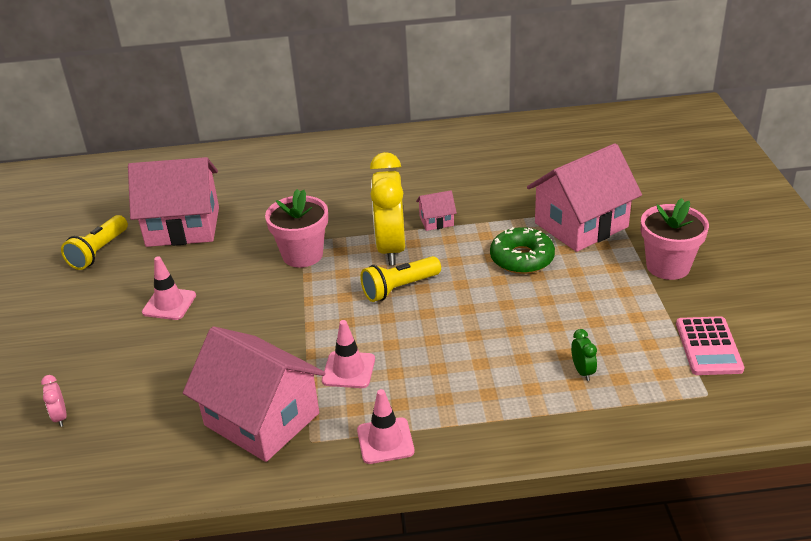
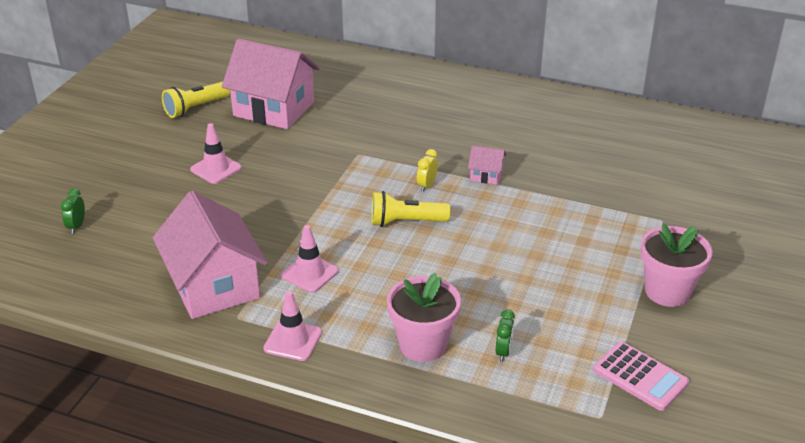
camera: 25 degrees right, 0 degrees up
pink clock [41,375,67,427] -> green clock [61,188,85,234]
pink flower pot [265,189,328,268] -> pink flower pot moved to [387,273,461,362]
yellow clock [370,152,405,265] -> yellow clock [417,149,438,192], size x0.40
green donut [490,227,555,274] -> none
pink house [527,143,642,252] -> none
pink calculator [676,316,744,375] -> pink calculator turned 75 degrees counterclockwise [593,342,689,411]

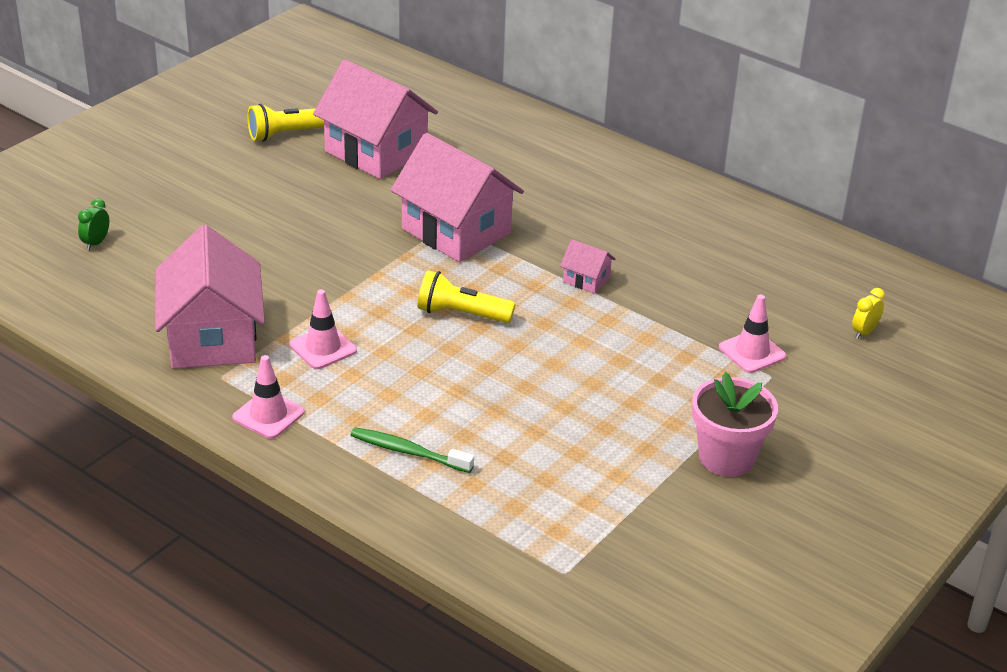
camera: 15 degrees right, 0 degrees up
pink traffic cone [190,123,242,184] -> pink traffic cone moved to [719,295,786,373]
pink flower pot [387,273,461,362] -> green toothbrush [351,427,474,473]
yellow clock [417,149,438,192] -> yellow clock moved to [852,288,885,339]
green clock [496,310,515,362] -> none
pink calculator [593,342,689,411] -> none
none -> pink house [391,133,524,262]

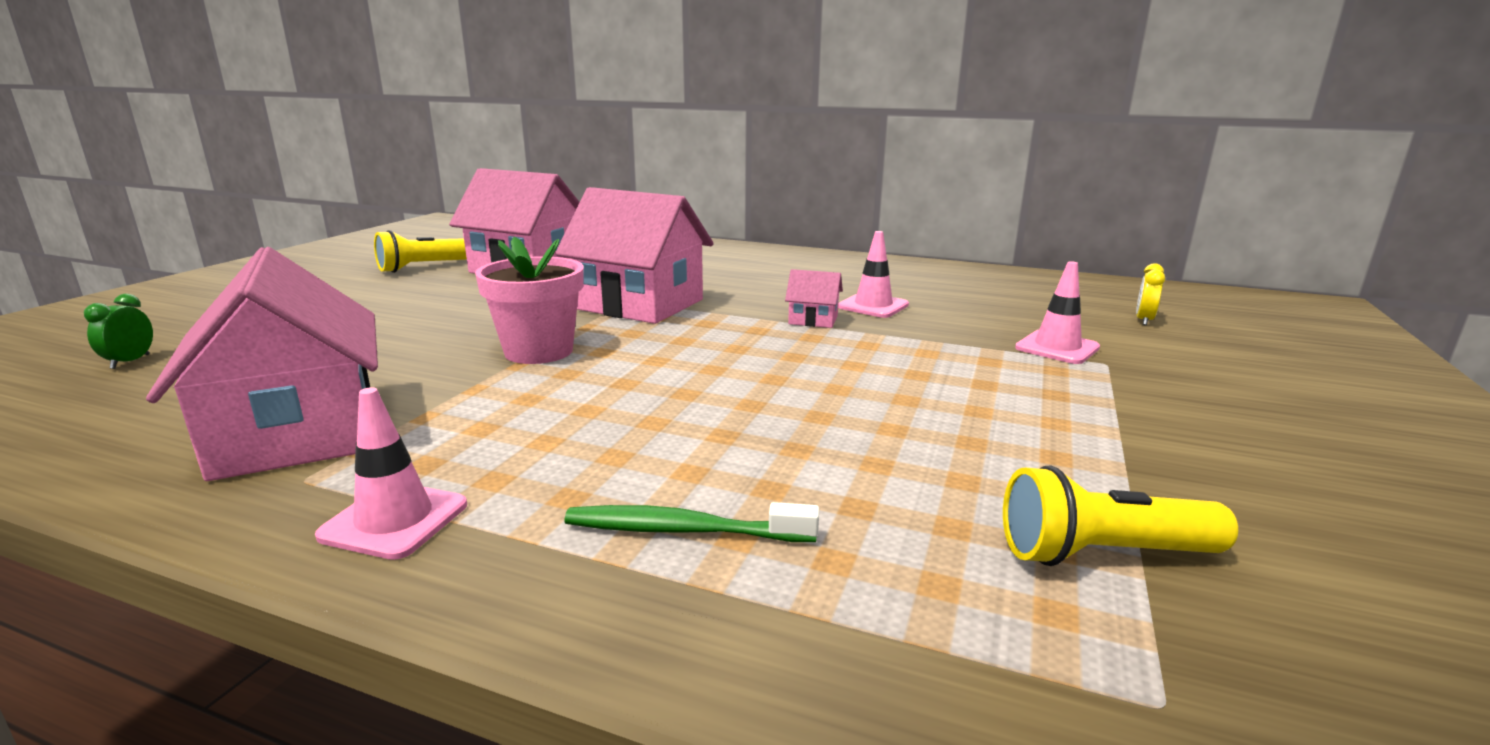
camera: 15 degrees left, 15 degrees down
pink traffic cone [290,290,357,369] -> pink traffic cone moved to [838,231,909,318]
yellow flashlight [417,270,515,323] -> yellow flashlight moved to [1003,465,1238,566]
pink flower pot [692,372,778,477] -> pink flower pot moved to [475,237,584,364]

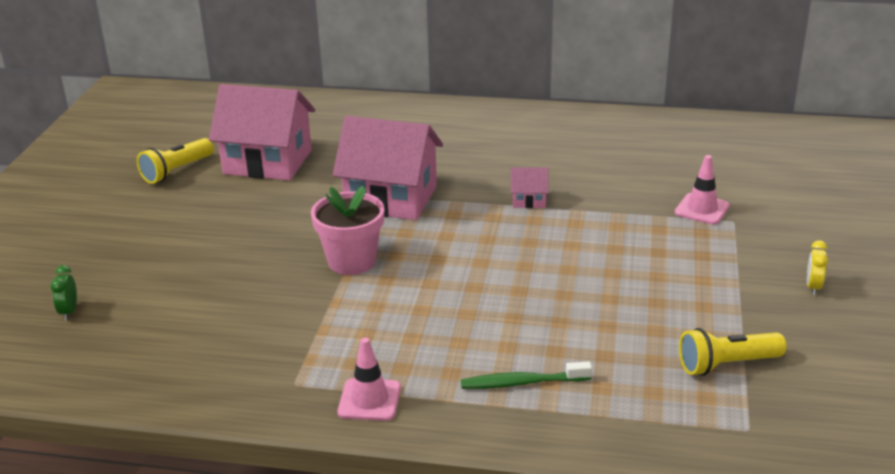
camera: 10 degrees left, 10 degrees up
pink house [146,247,378,481] -> none
pink traffic cone [838,231,909,318] -> none
yellow clock [1136,263,1165,325] -> yellow clock moved to [807,240,828,295]

